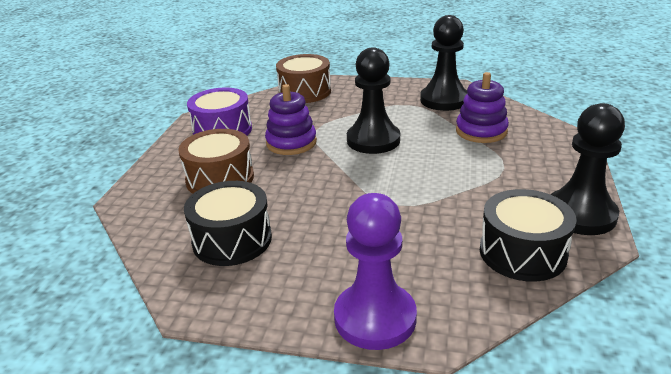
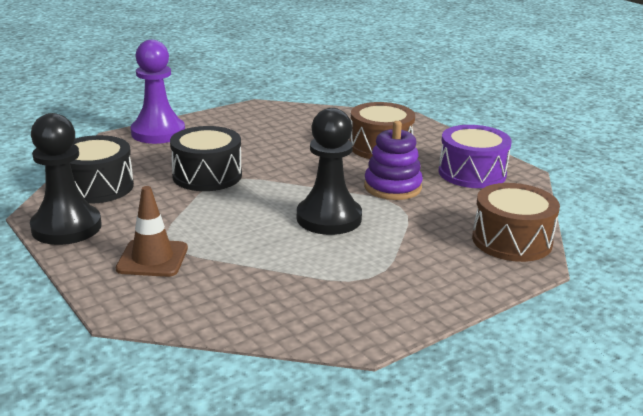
camera: 130 degrees right, 5 degrees down
black drum [184,181,272,266] -> black drum moved to [170,126,242,191]
black pawn [420,15,468,111] -> none
purple stacking toy [456,72,509,143] -> none
none -> brown traffic cone [116,186,188,277]

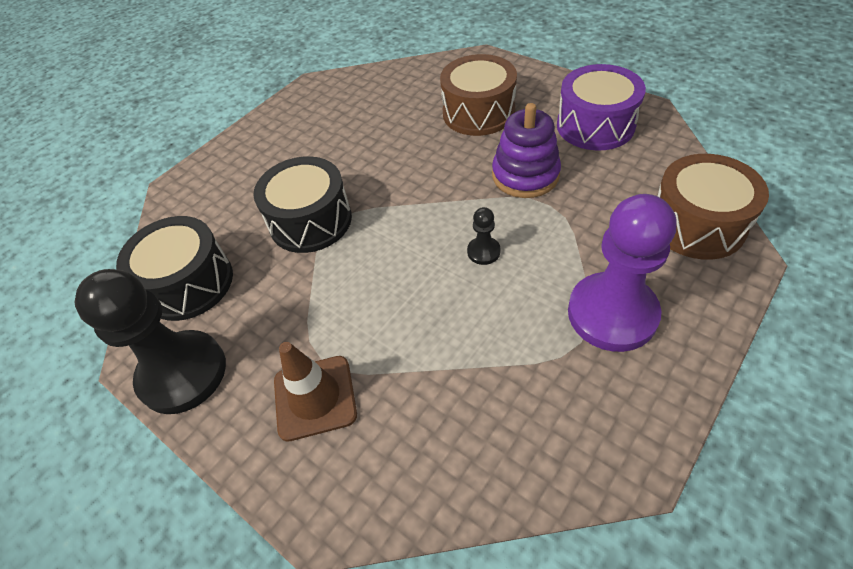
camera: 10 degrees left, 25 degrees up
purple pawn [131,40,185,144] -> purple pawn moved to [568,194,676,352]
black pawn [297,108,362,235] -> black pawn [467,207,501,265], size x0.42

